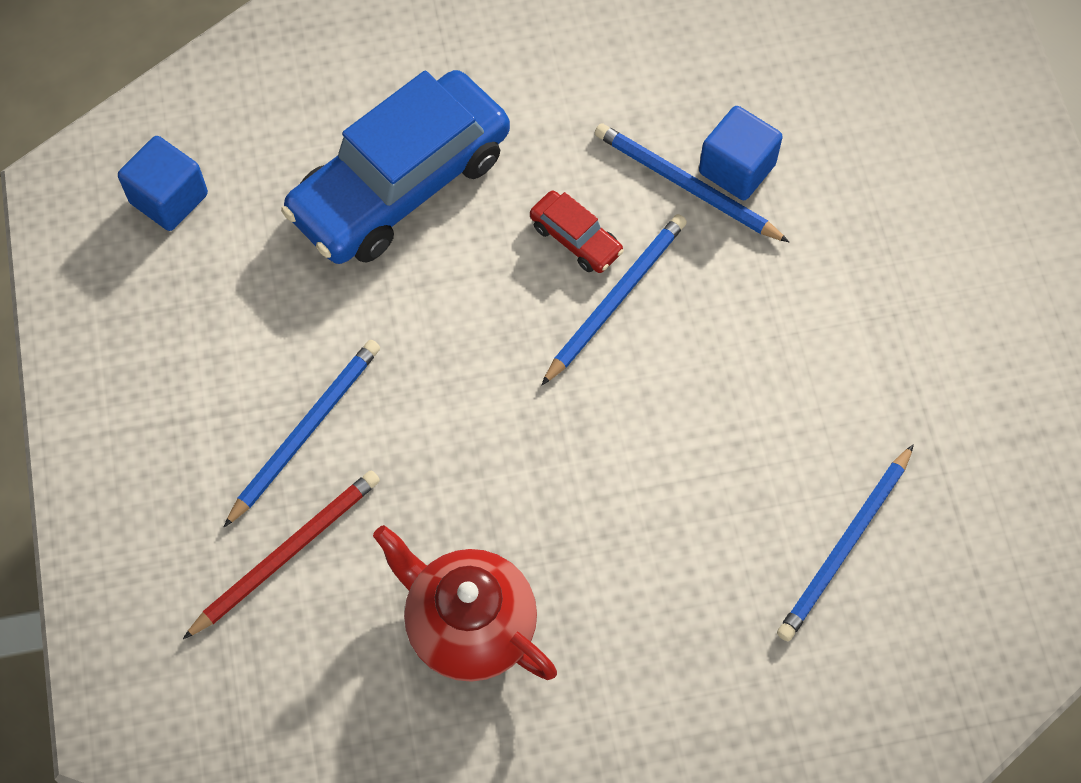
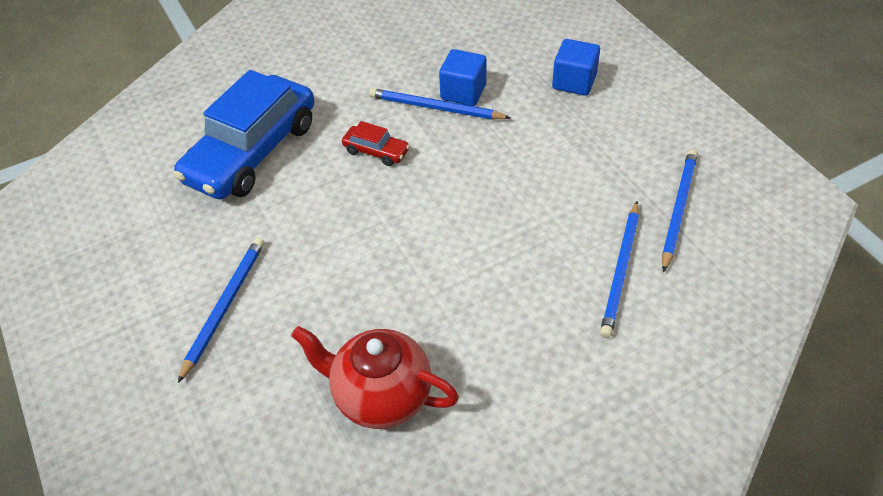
camera: 15 degrees left, 15 degrees down
blue cube [118,136,208,231] -> blue cube moved to [552,39,600,96]
red pencil [183,471,380,639] -> none
blue pencil [541,214,687,386] -> blue pencil moved to [662,149,698,273]

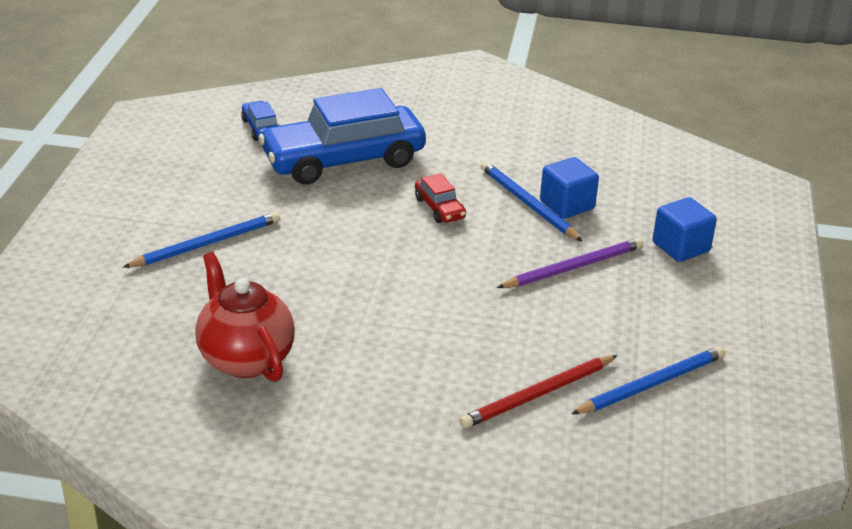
camera: 35 degrees right, 15 degrees down
blue pencil [600,201,639,338] -> red pencil [459,355,618,429]
none -> blue car [241,101,279,141]
none -> purple pencil [497,238,643,288]

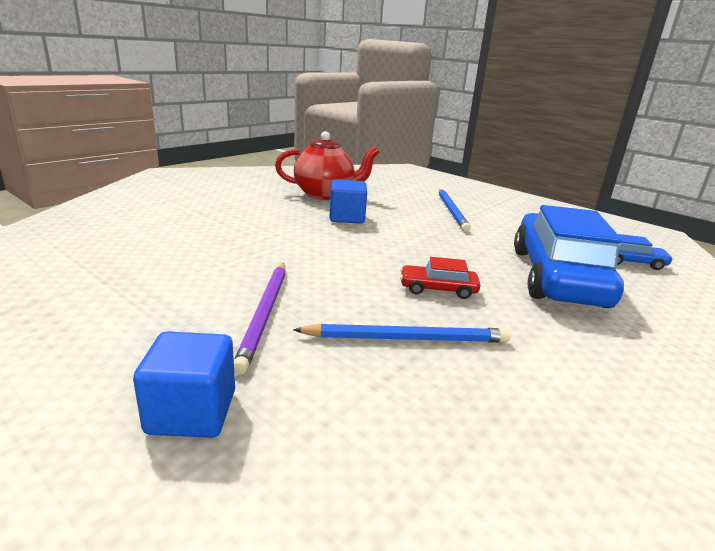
camera: 120 degrees right, 10 degrees down
red pencil [459,355,618,429] -> none
blue cube [540,157,599,219] -> blue cube moved to [329,179,367,224]
blue pencil [571,346,725,414] -> none

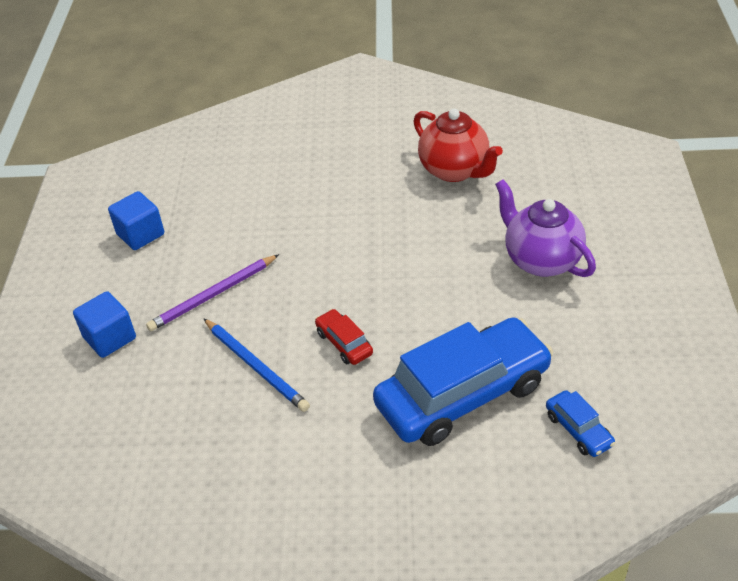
camera: 55 degrees right, 20 degrees up
blue cube [329,179,367,224] -> blue cube moved to [108,191,164,250]
blue pencil [439,189,471,232] -> purple teapot [495,179,596,277]

